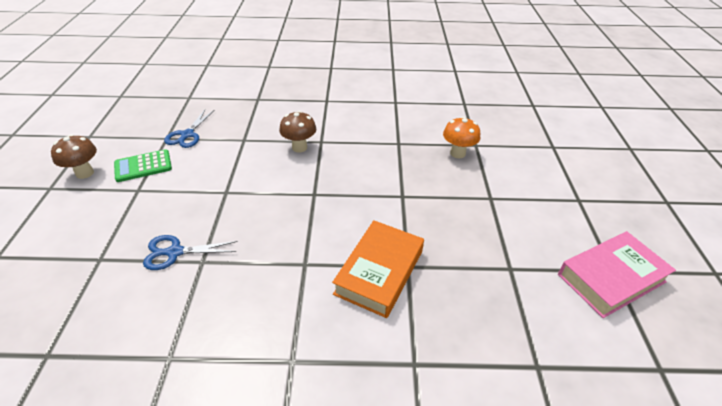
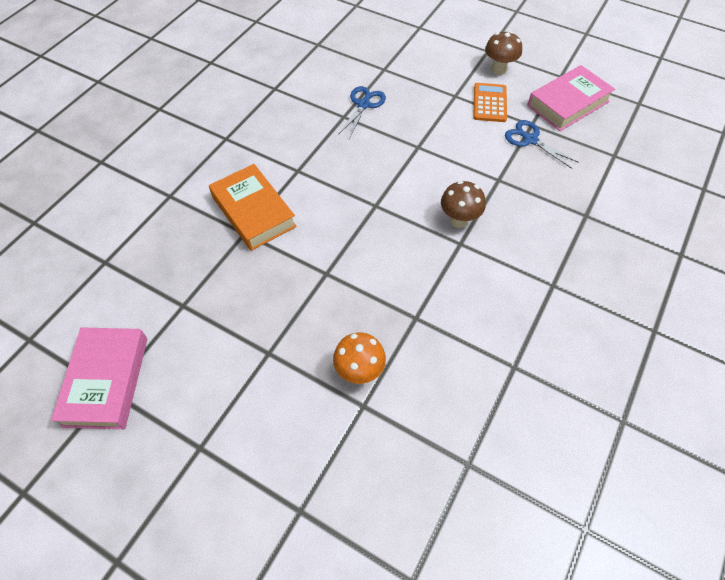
camera: 120 degrees right, 15 degrees up
green calculator [114,149,172,182] -> orange calculator [473,83,507,122]
none -> pink book [527,65,615,131]

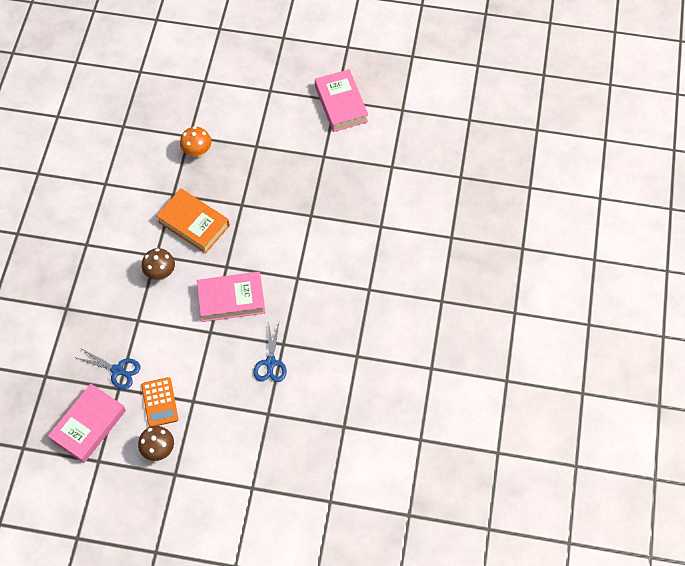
camera: 160 degrees right, 5 degrees up
orange book [209,164,297,251] -> orange book moved to [156,188,230,254]
none -> pink book [197,272,265,322]

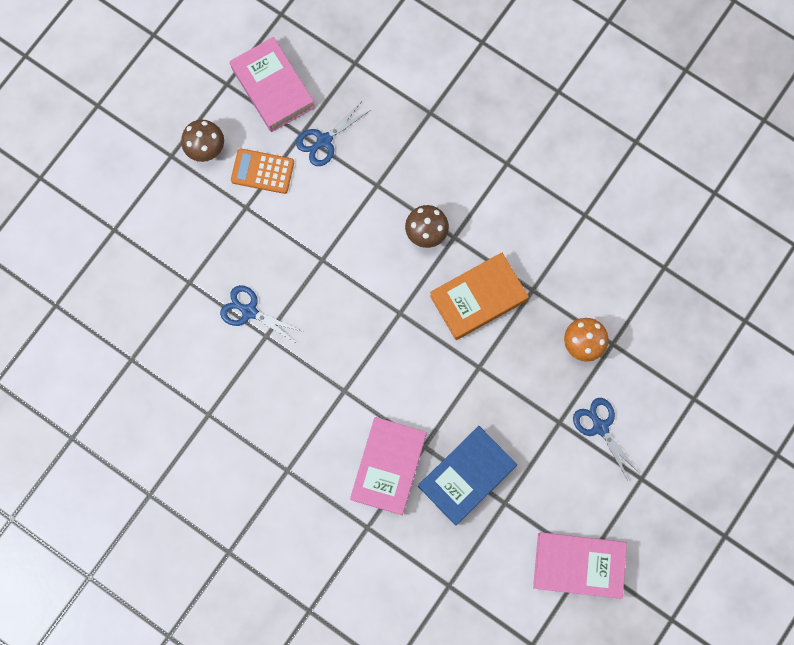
camera: 115 degrees right, 15 degrees up
pink book [197,272,265,322] -> pink book moved to [350,417,427,515]
none -> blue book [418,426,517,525]
none -> blue scissors [573,398,640,480]

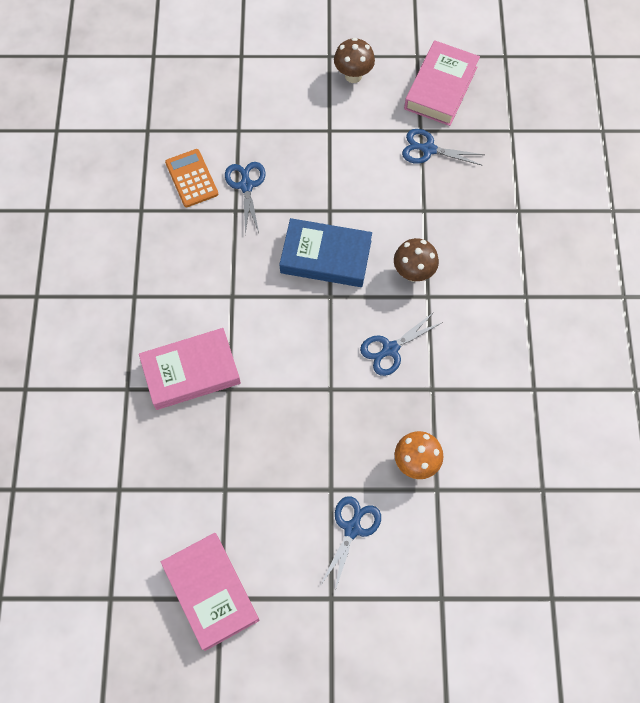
camera: 55 degrees right, 10 degrees down
orange calculator [231,148,294,194] -> orange calculator moved to [165,149,218,207]
blue book [418,426,517,525] -> blue book moved to [279,218,372,287]
orange book [430,252,529,340] -> blue scissors [360,312,443,376]

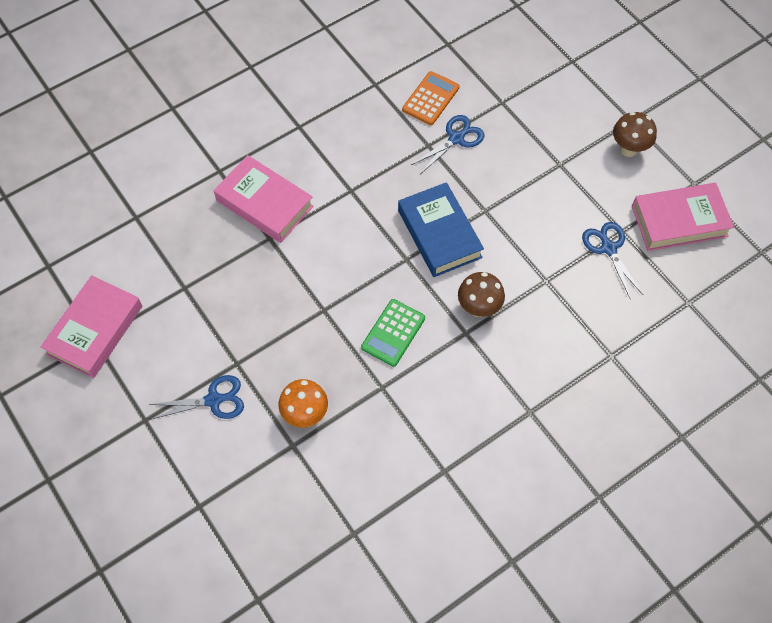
camera: 55 degrees right, 5 degrees down
blue scissors [360,312,443,376] -> green calculator [361,299,425,367]

